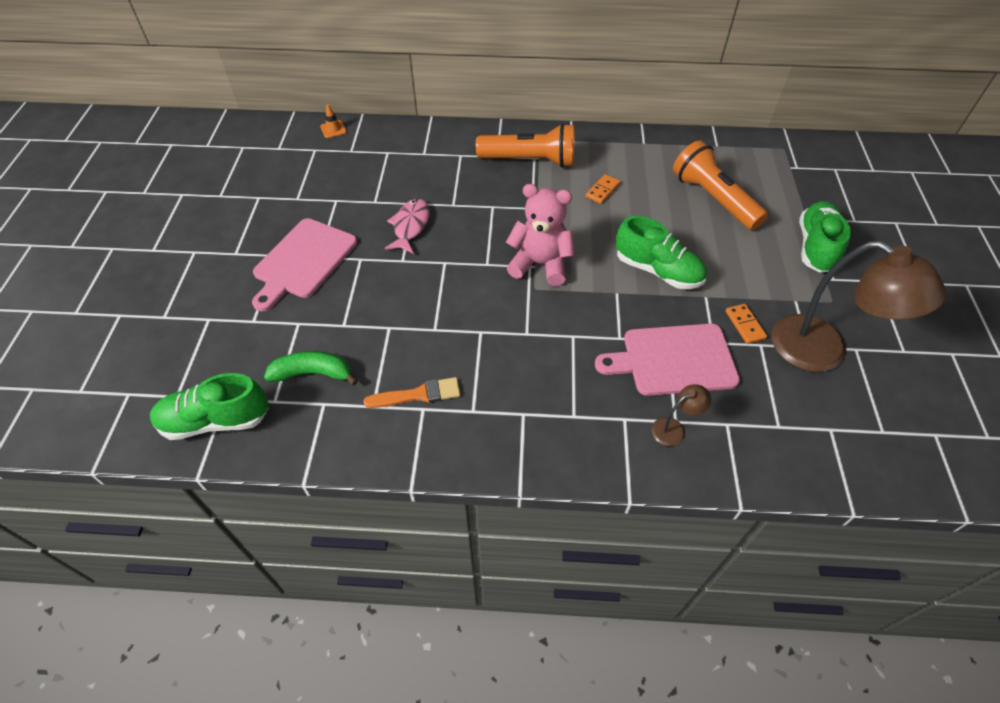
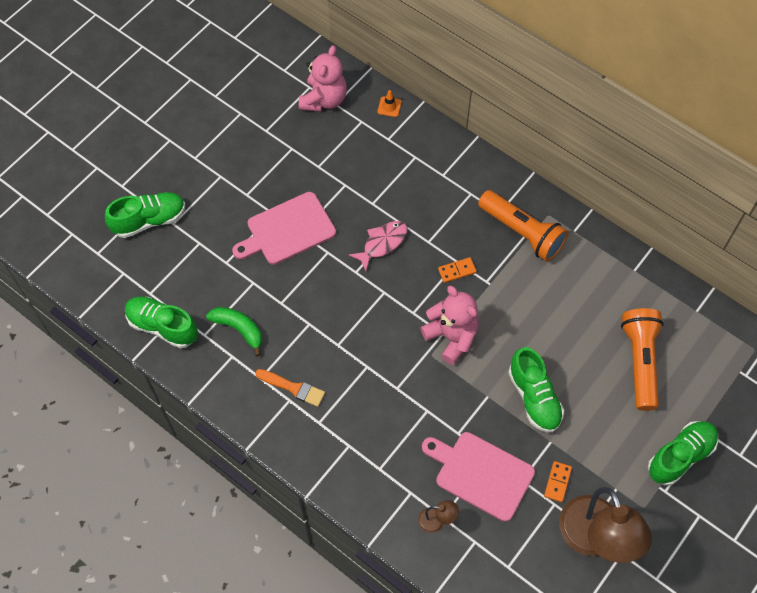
camera: 35 degrees right, 10 degrees up
orange domino [586,174,620,204] -> orange domino moved to [438,257,477,283]
none -> green shoe [105,192,185,238]
none -> pink teddy bear [299,45,347,112]

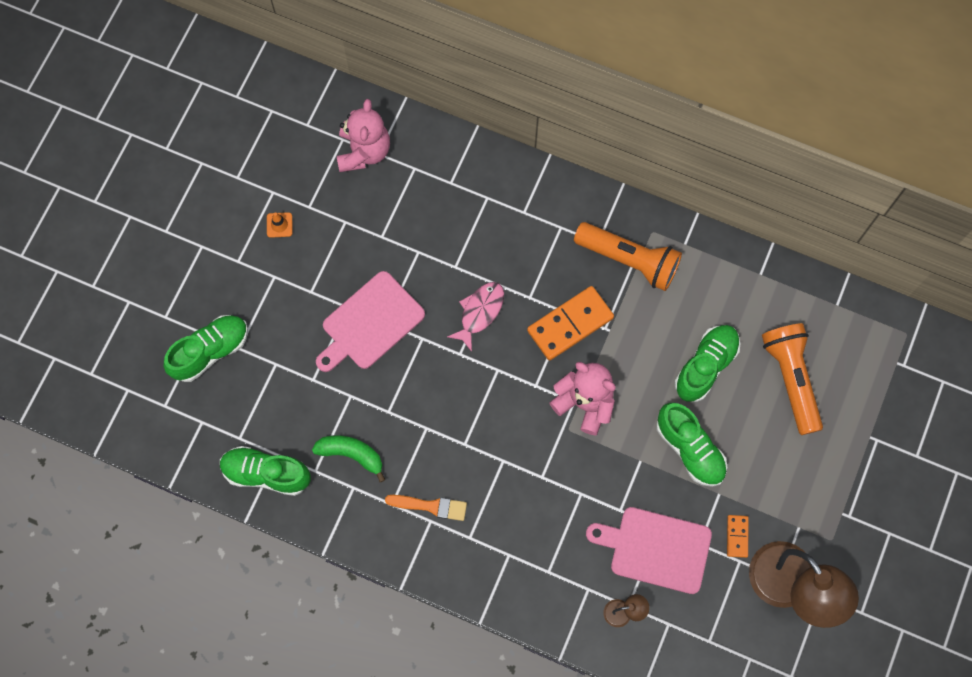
camera: 15 degrees left, 10 degrees up
orange traffic cone [377,90,402,117] -> orange traffic cone moved to [267,212,293,238]
orange domino [438,257,477,283] -> orange domino [527,286,614,360], size x2.02
green shoe [648,421,718,486] -> green shoe moved to [675,325,740,402]

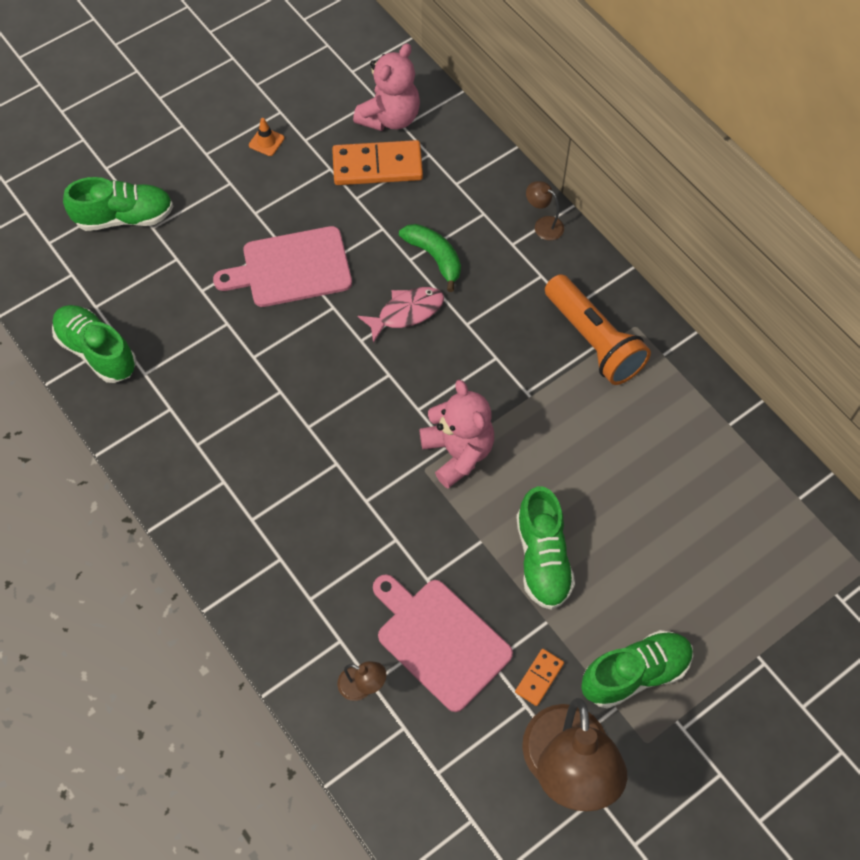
camera: 30 degrees right, 10 degrees down
green banana [312,435,386,482] -> green banana moved to [399,224,461,292]
orange brush [385,495,467,521] -> none
orange domino [527,286,614,360] -> orange domino moved to [332,140,423,185]
green shoe [675,325,740,402] -> green shoe moved to [581,630,693,709]
orange flashlight [762,323,823,435] -> none
none -> brown lamp [526,181,564,241]

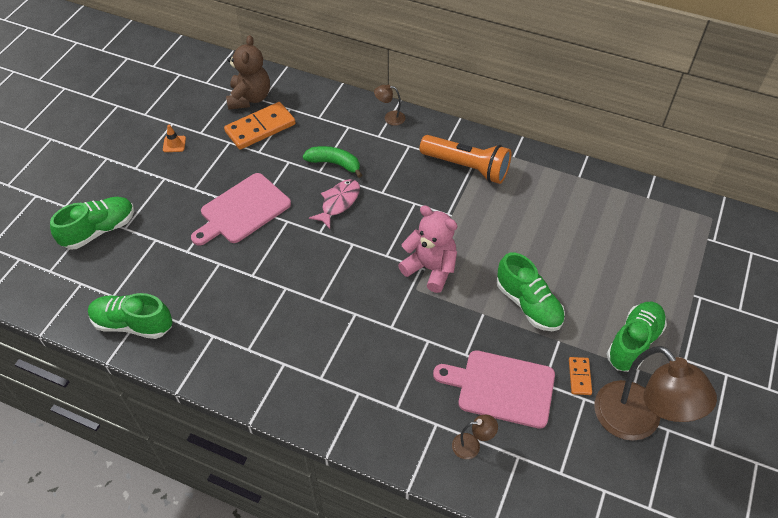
camera: 30 degrees left, 10 degrees down
pink teddy bear [353,43,420,131] -> brown teddy bear [226,35,270,110]

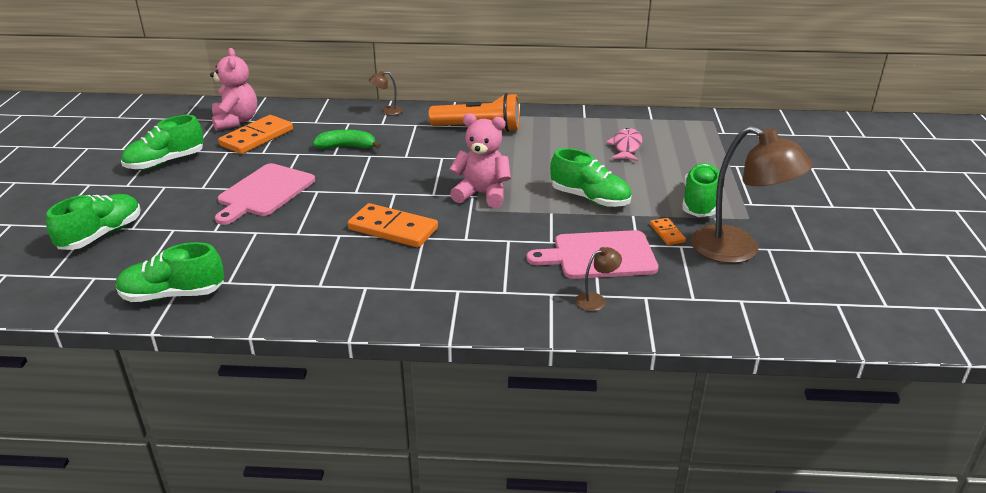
camera: 20 degrees left, 20 degrees down
orange traffic cone [163,125,186,152] -> green shoe [121,115,204,170]
brown teddy bear [226,35,270,110] -> pink teddy bear [210,48,257,131]
pink fish [309,179,360,229] -> pink fish moved to [606,128,642,161]
none -> orange domino [348,203,438,248]

